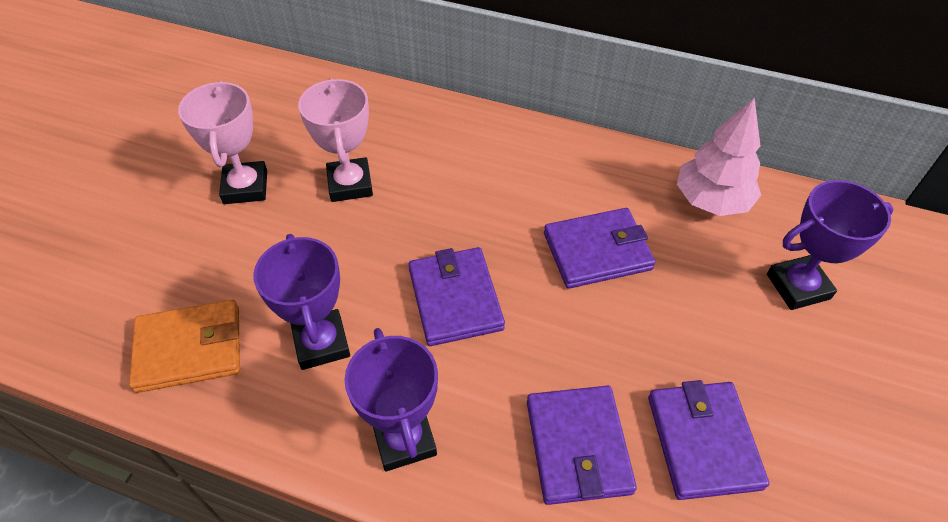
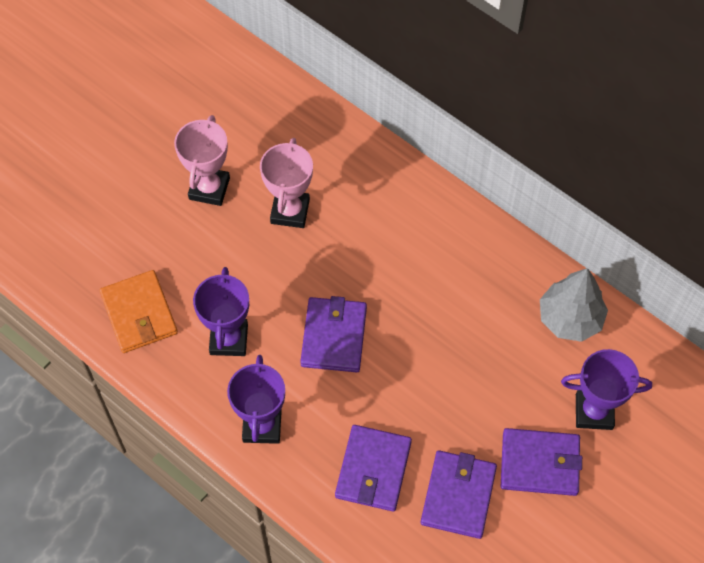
camera: 20 degrees right, 10 degrees up
orange wallet [129,300,240,393] -> orange wallet turned 60 degrees clockwise [100,270,178,353]
purple wallet [544,208,656,289] -> purple wallet moved to [501,428,582,496]
pink tree [677,98,761,216] -> grey tree [540,268,608,342]

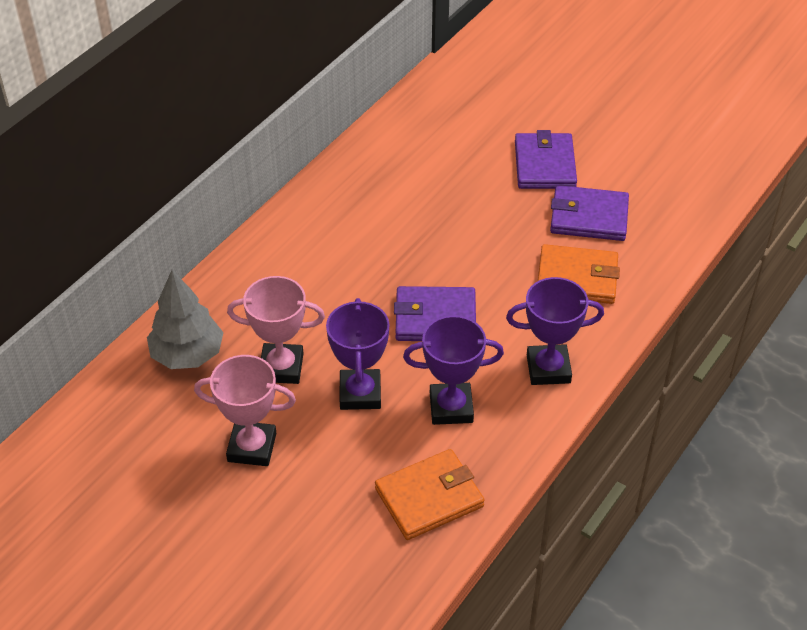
camera: 95 degrees left, 15 degrees down
purple wallet [335,425,412,512] -> orange wallet [538,244,620,304]
grey tree [540,268,608,342] -> grey tree moved to [147,270,224,369]
purple trophy [561,349,652,430] -> purple trophy moved to [326,298,390,410]

